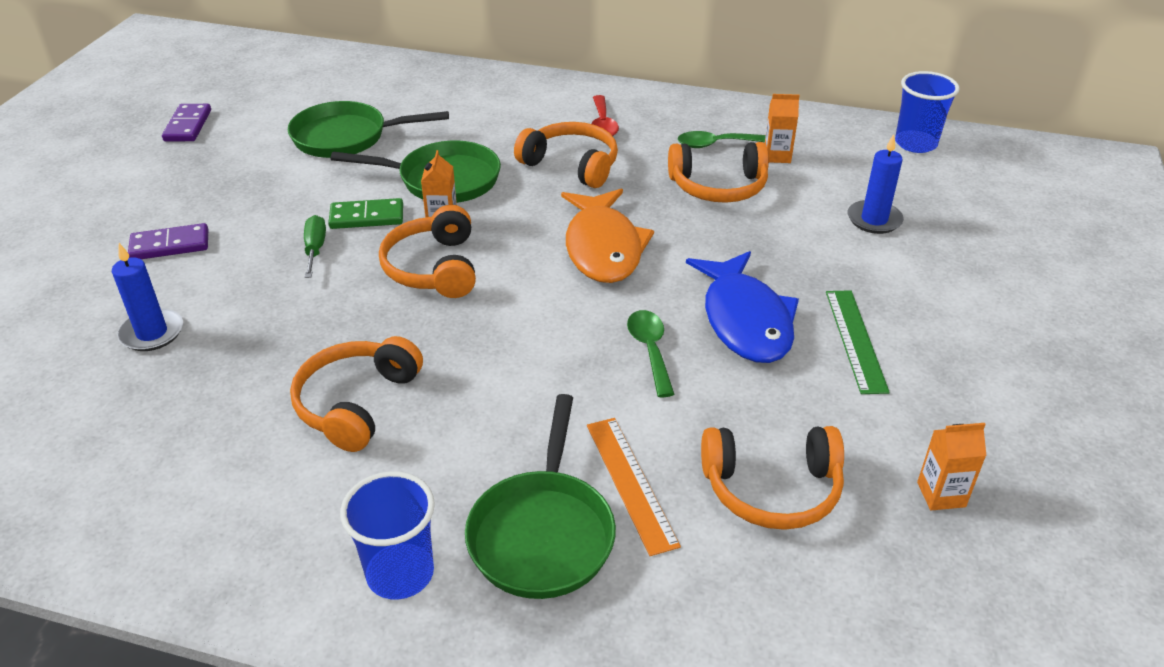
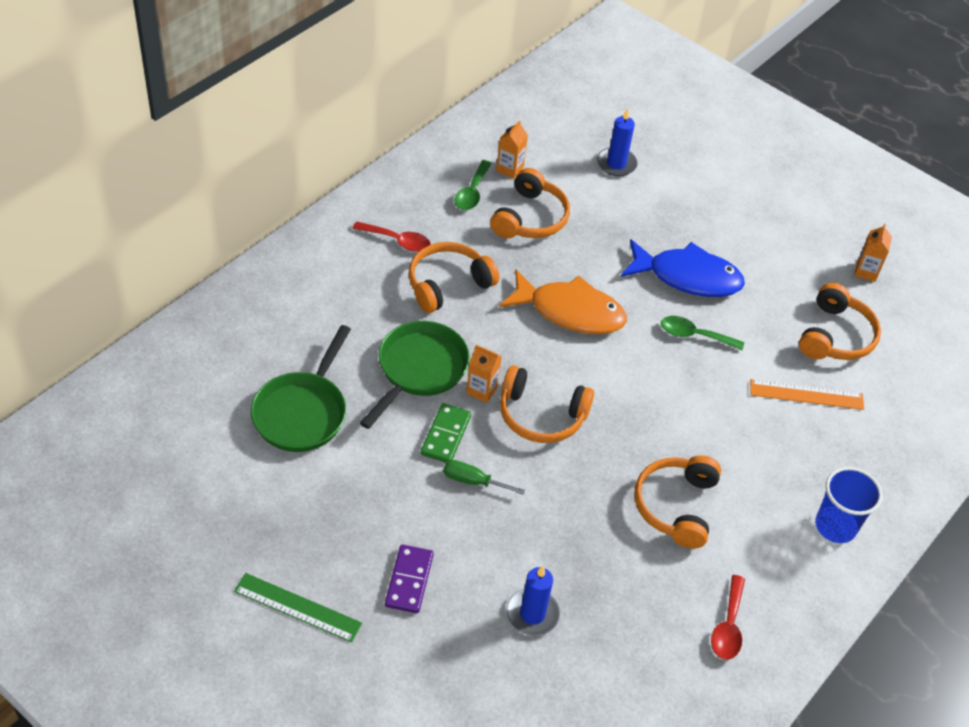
camera: 70 degrees left, 10 degrees up
purple domino [162,104,211,141] -> none
orange headphones [290,336,423,452] -> orange headphones turned 60 degrees clockwise [634,455,721,549]
green pan [465,394,616,599] -> none
green ruler [826,290,890,394] -> green ruler moved to [234,573,362,642]
blue cup [895,71,960,153] -> none
none -> red spoon [711,575,745,660]

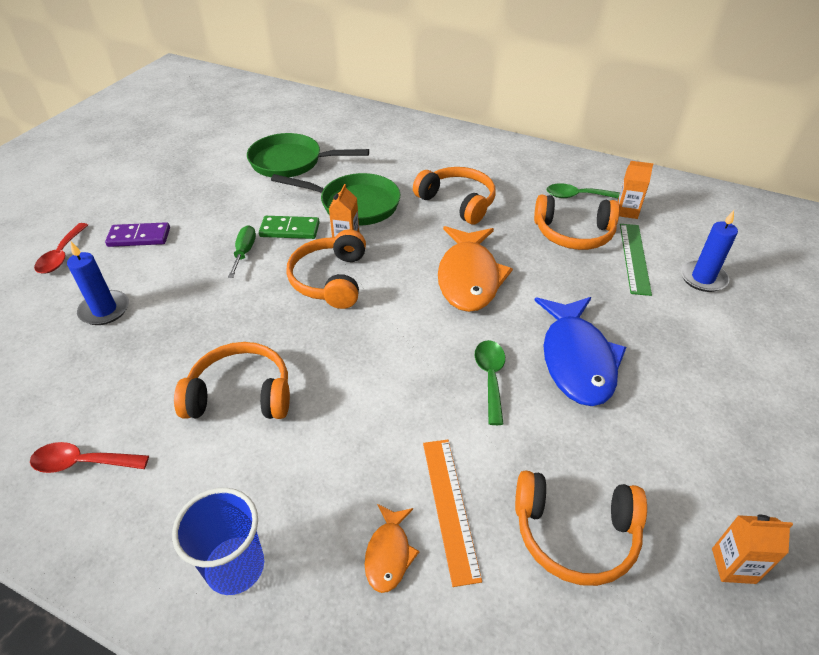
camera: 80 degrees right, 5 degrees down
green ruler [234,573,362,642] -> green ruler moved to [620,224,652,296]
red spoon [352,221,431,252] -> red spoon moved to [34,223,88,274]
none -> orange fish [365,504,420,593]

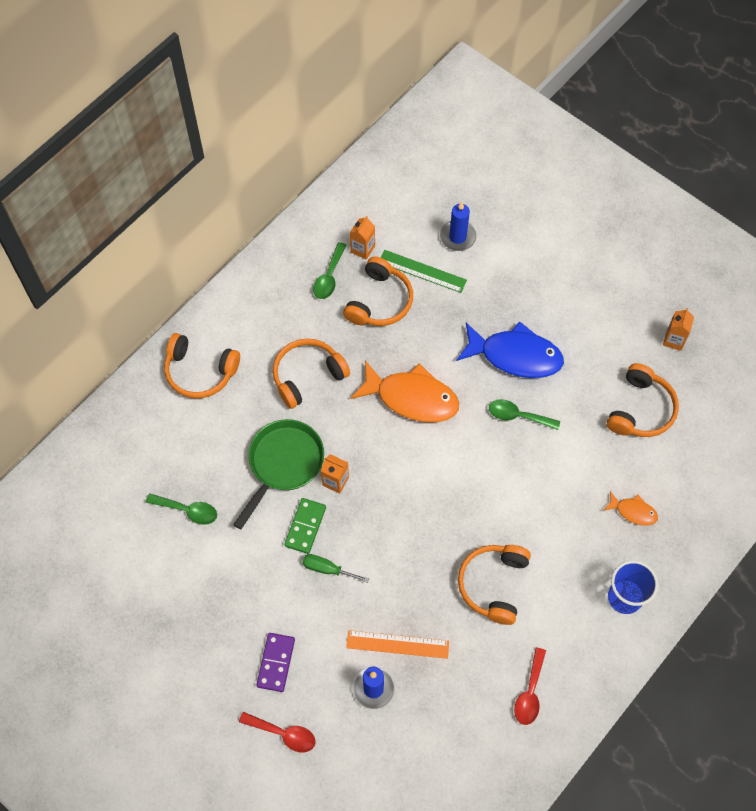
camera: 75 degrees left, 20 degrees up
green pan [247,133,369,177] -> green spoon [146,493,217,525]
orange headphones [286,229,366,309] -> orange headphones moved to [164,333,240,399]
orange ruler [423,440,482,587] -> orange ruler moved to [346,630,449,659]

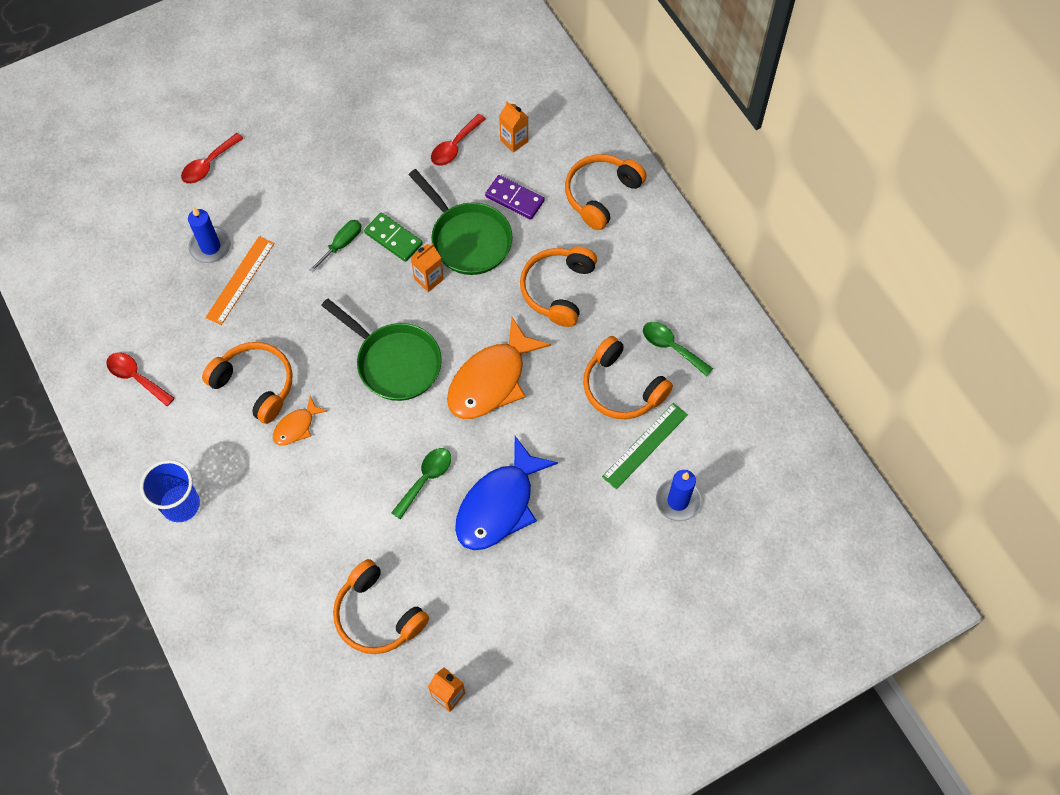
camera: 110 degrees right, 0 degrees up
green spoon [146,493,217,525] -> red spoon [431,114,486,166]
purple domino [256,633,295,692] -> purple domino moved to [485,175,545,220]
orange headphones [273,339,350,409] -> orange headphones turned 150 degrees counterclockwise [520,246,597,327]
orange carton [350,216,375,260] -> orange carton moved to [499,101,528,153]
orange fish [603,491,658,526] -> orange fish moved to [273,396,327,446]
none -> green pan [321,298,442,401]

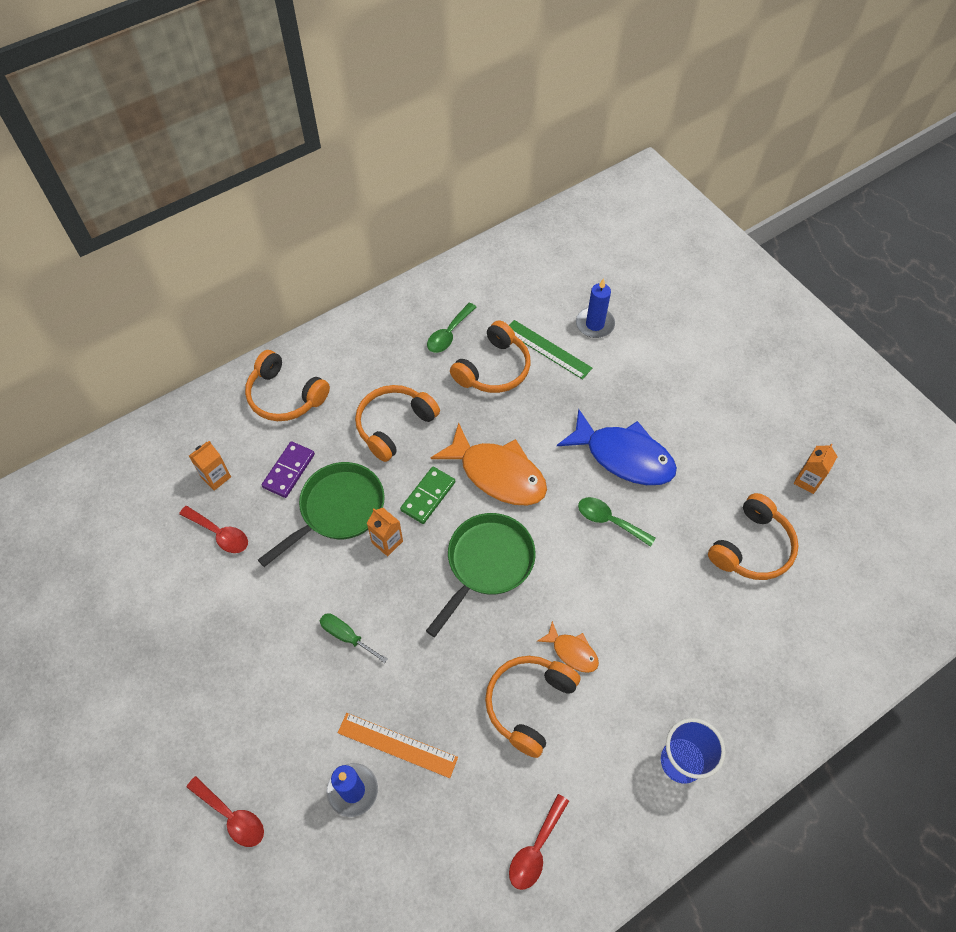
camera: 95 degrees left, 5 degrees down
green domino [364,213,423,262] -> green domino moved to [400,467,455,524]
orange headphones [520,246,597,327] -> orange headphones turned 120 degrees clockwise [355,385,440,462]

